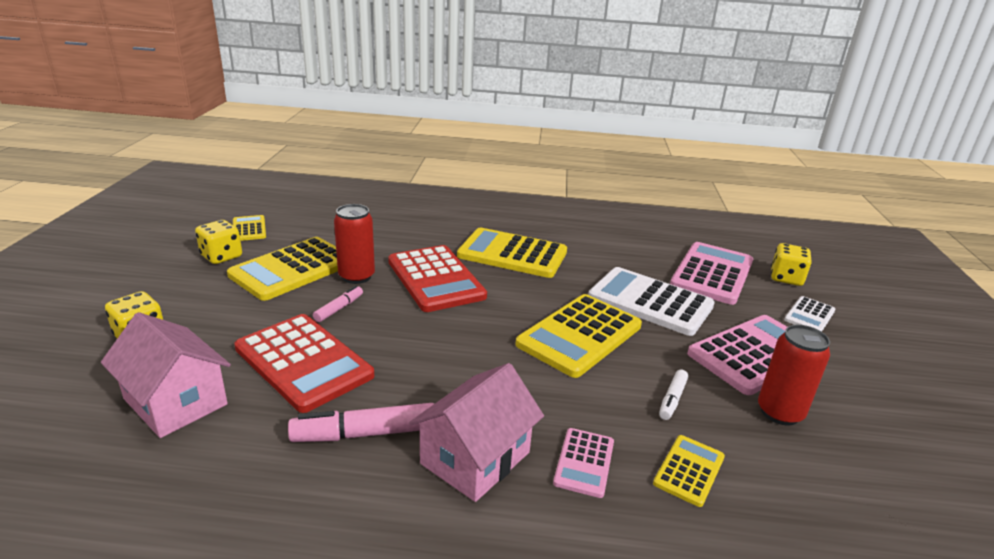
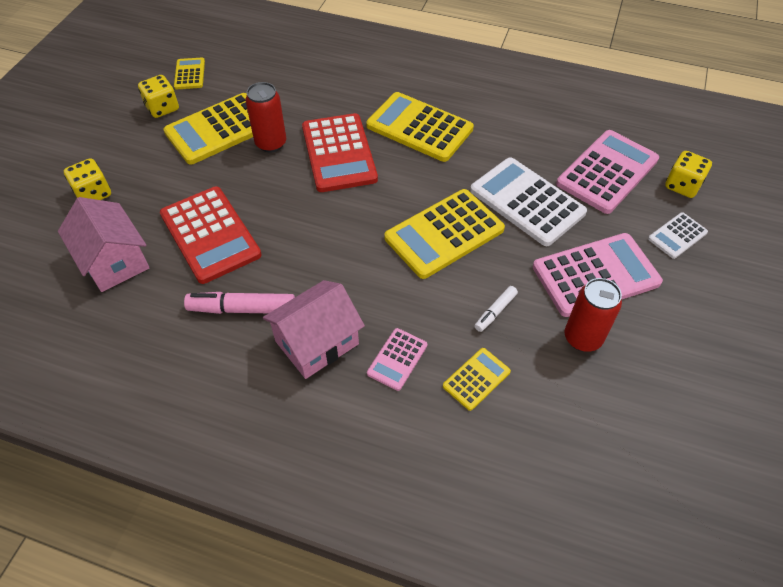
camera: 15 degrees right, 25 degrees up
pink marker [313,286,363,322] -> none

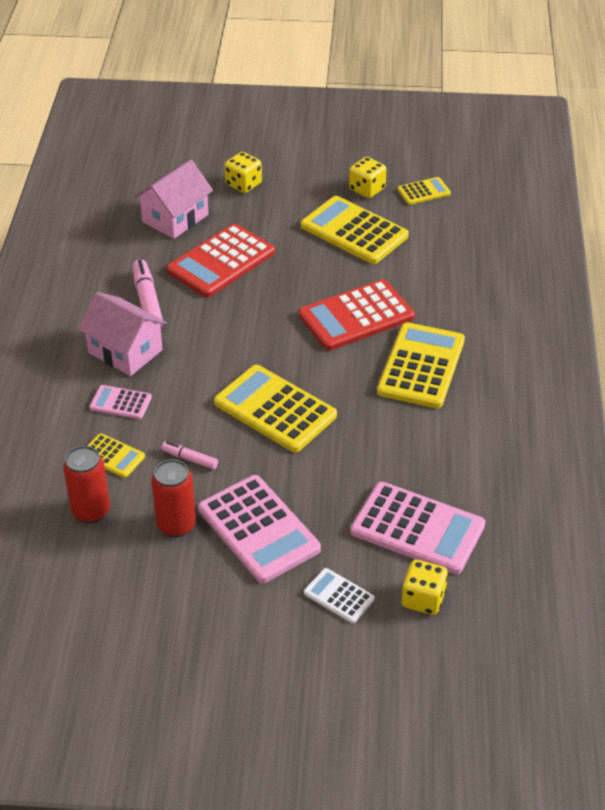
camera: 75 degrees right, 10 degrees down
red can [245,82,286,152] -> red can moved to [63,446,110,523]
white calculator [470,157,587,246] -> none
white marker [475,286,518,332] -> pink marker [161,442,218,469]

